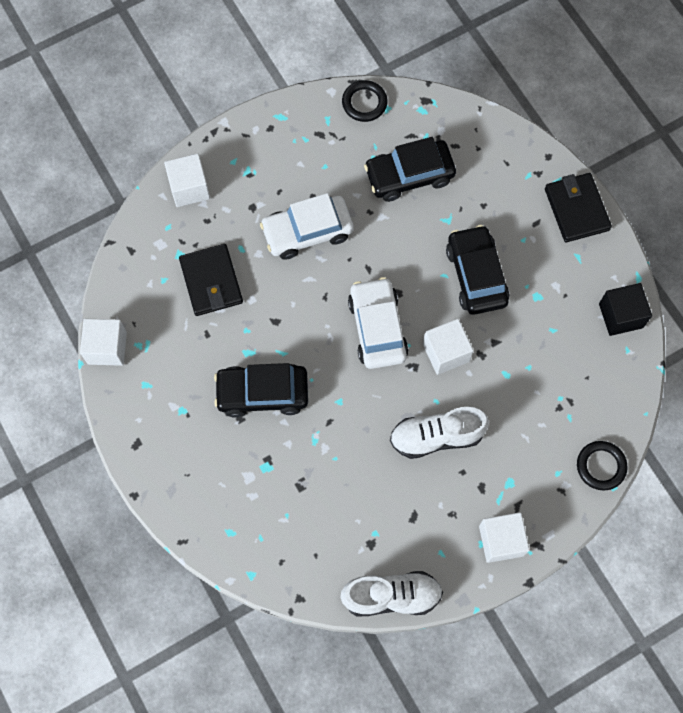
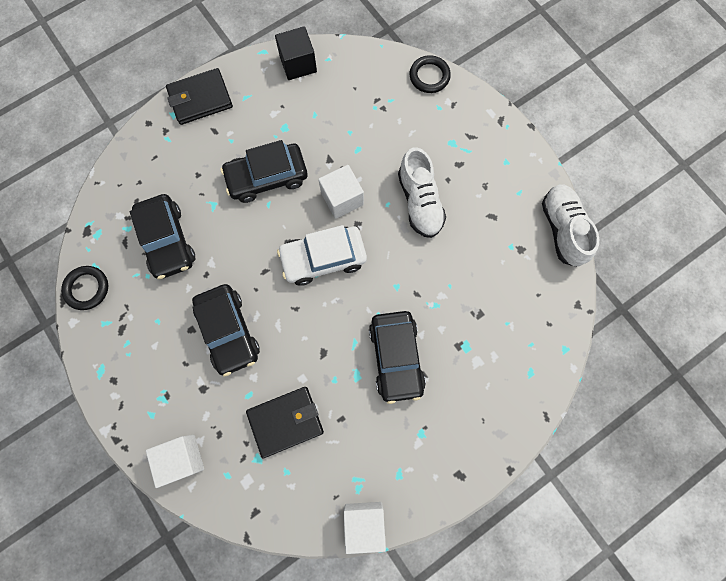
camera: 95 degrees left, 5 degrees up
white car [260,193,353,260] -> black car [192,284,260,377]
white cube [479,512,530,563] -> none

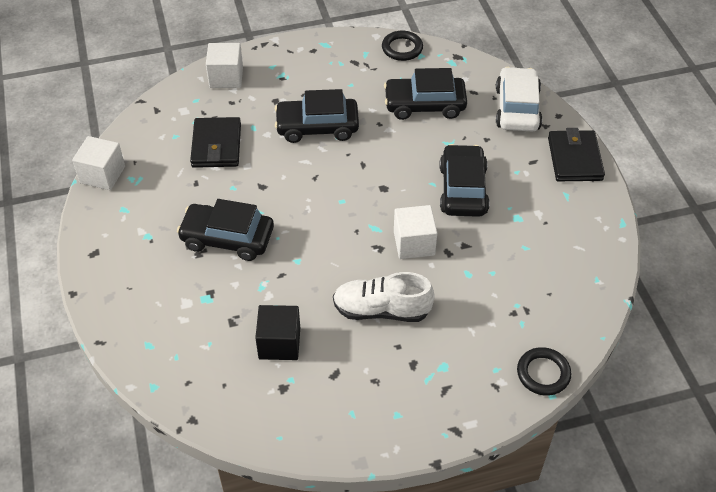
camera: 110 degrees right, 25 degrees down
black cube [275,26,317,80] -> black cube moved to [255,305,300,360]
white car [277,225,367,286] -> white car moved to [496,67,543,132]
white shoe [542,184,599,267] -> none

